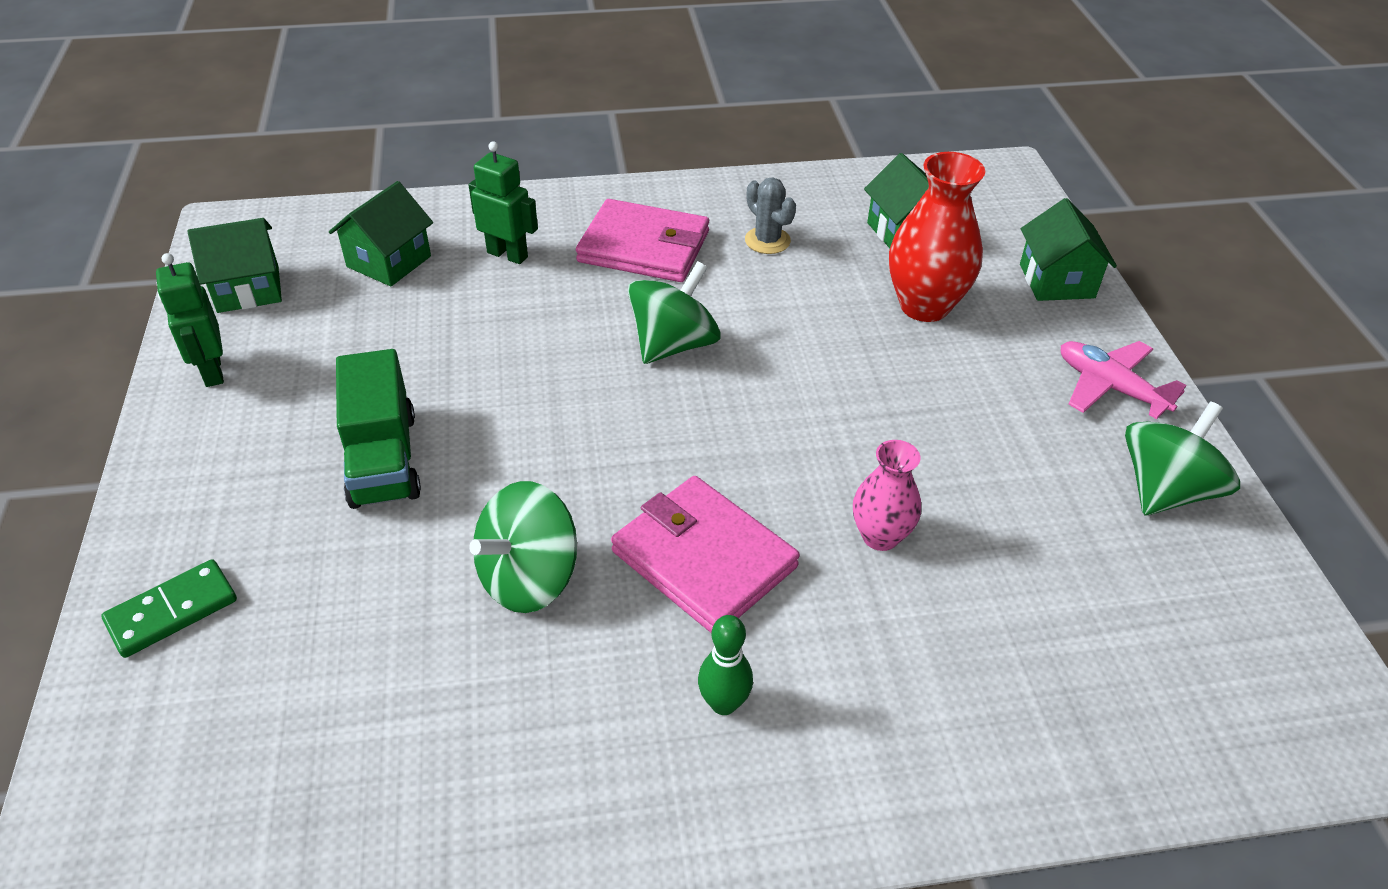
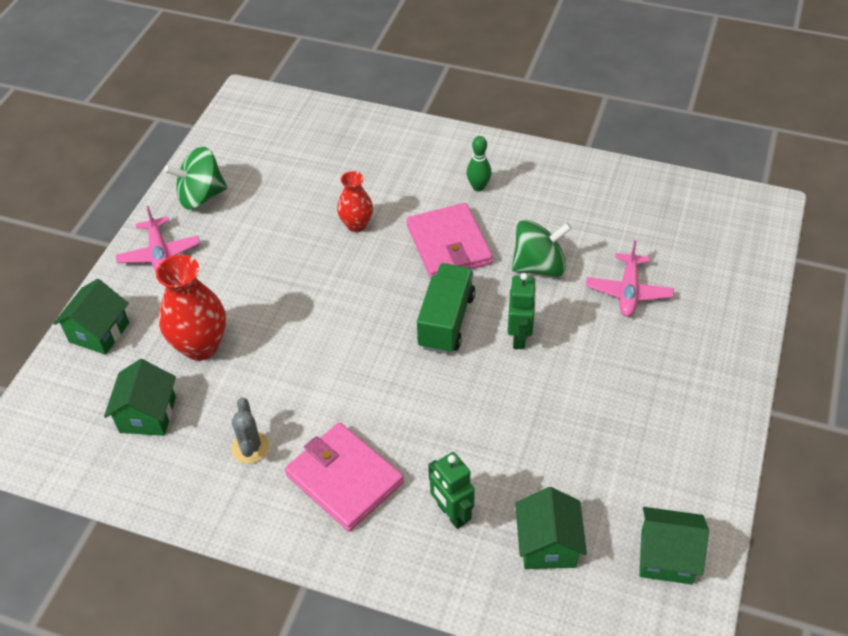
camera: 150 degrees left, 5 degrees up
green domino [101,559,237,658] -> none
green robot [156,253,224,387] -> green robot moved to [508,273,537,349]
green house [329,181,433,286] -> green house turned 60 degrees counterclockwise [515,487,587,569]
green truck [336,349,421,509] -> green truck moved to [417,263,475,354]
green spinning top [628,261,721,364] -> none
pink vase [853,440,921,551] -> red vase [337,171,373,232]
none -> pink plane [586,240,674,317]

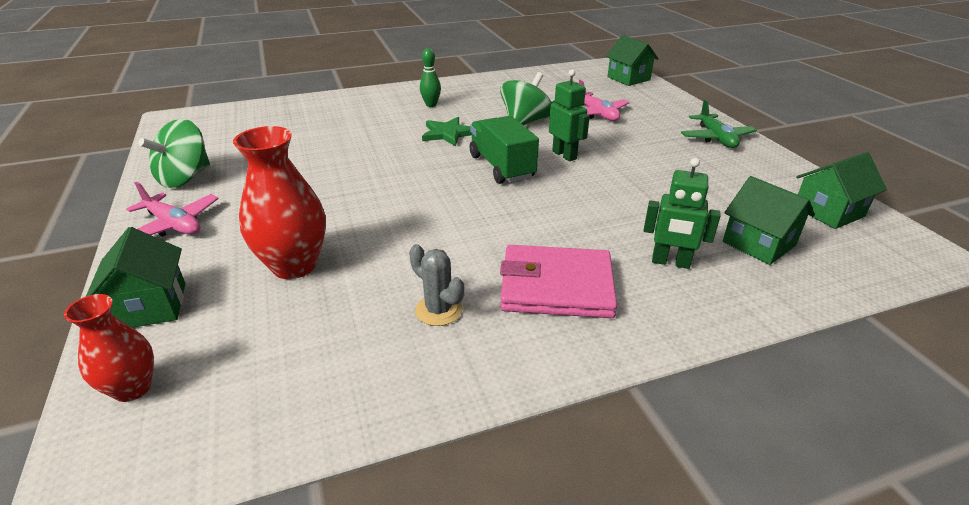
camera: 40 degrees left, 15 degrees down
green house [104,359,176,436] -> green house moved to [606,35,659,86]
red vase [337,171,373,232] -> red vase moved to [64,294,154,402]
pink wallet [407,203,493,279] -> green star [422,117,472,146]
none -> green plane [681,99,757,148]

